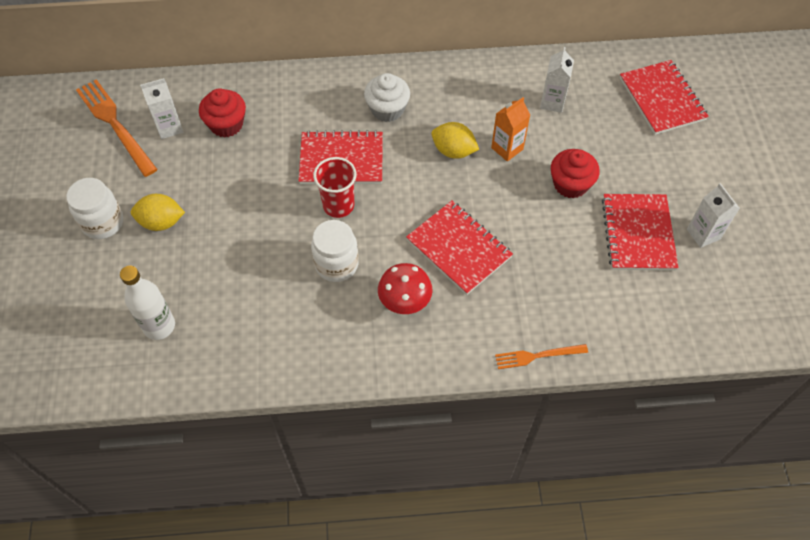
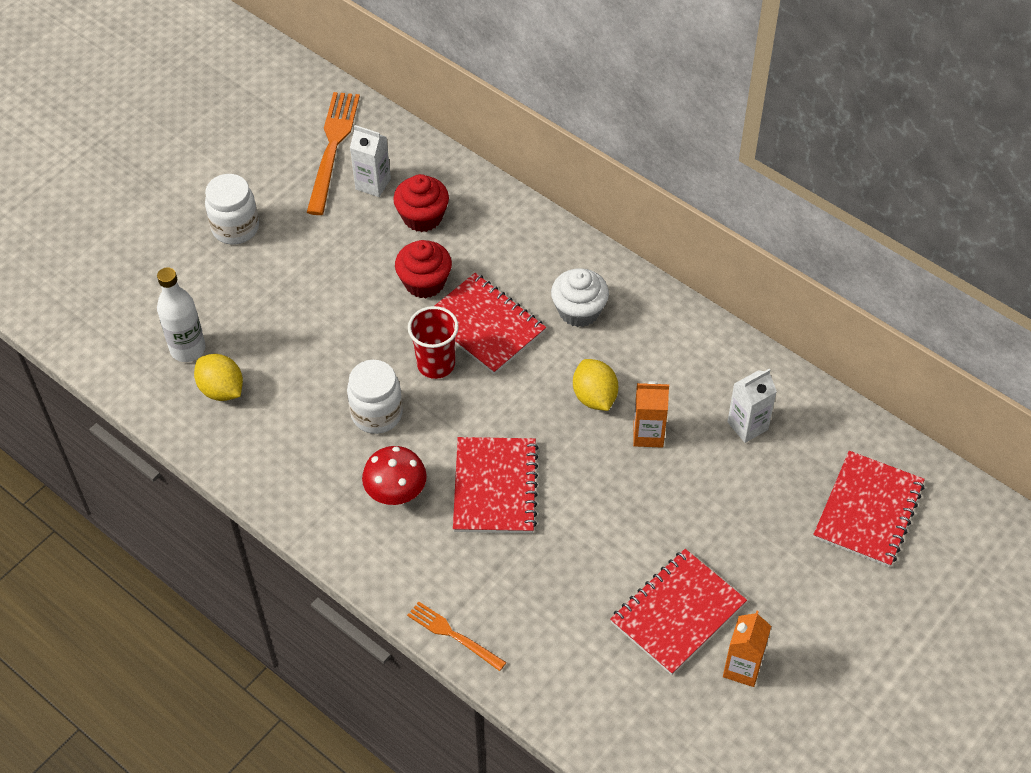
camera: 45 degrees right, 5 degrees down
yellow lemon [131,194,185,231] -> yellow lemon moved to [194,354,243,401]
red cupcake [551,149,600,198] -> red cupcake moved to [395,240,452,298]
white carton [687,183,740,248] -> orange carton [723,611,771,687]

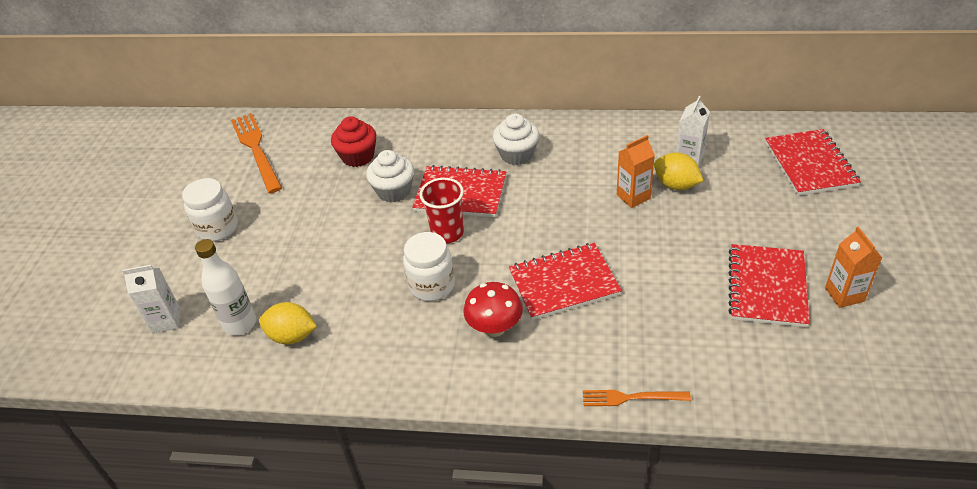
camera: 30 degrees left, 10 degrees down
white carton [350,125,391,197] -> white carton moved to [122,265,181,333]
red cupcake [395,240,452,298] -> white cupcake [366,150,414,202]
red notebook [453,437,539,533] -> red notebook turned 75 degrees counterclockwise [509,243,622,320]
yellow lemon [573,359,618,411] -> yellow lemon moved to [654,152,703,190]

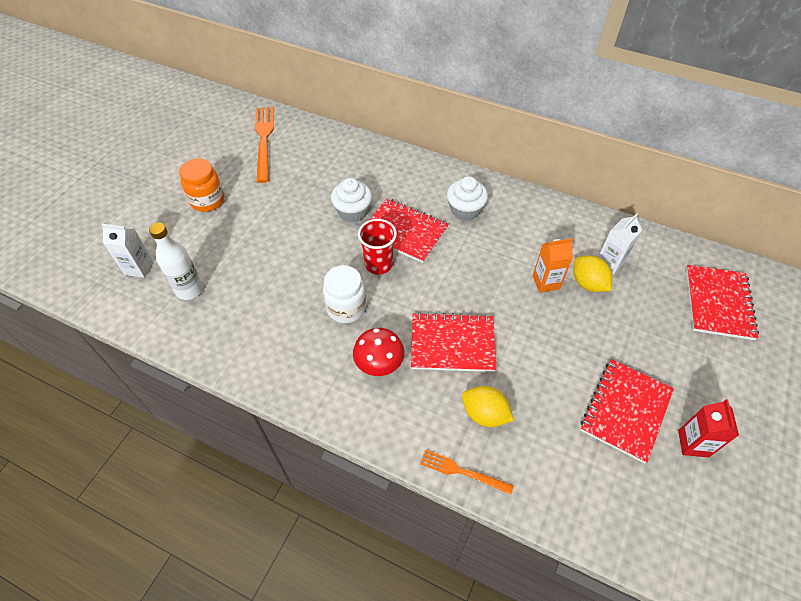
camera: 15 degrees right, 10 degrees up
white jar [182,178,238,242] -> orange jar [179,159,224,212]
yellow lemon [259,302,317,345] -> yellow lemon moved to [462,386,514,427]
red cupcake [331,116,376,167] -> none
orange carton [825,227,882,308] -> red carton [678,399,739,458]

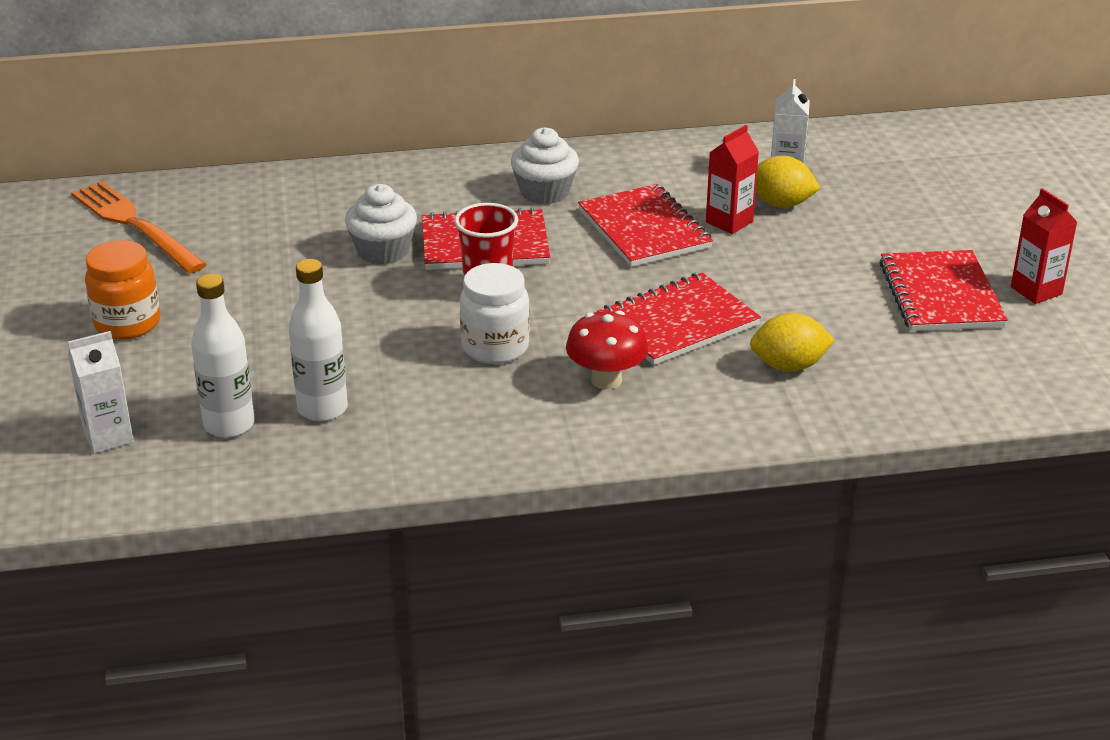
camera: 35 degrees left, 20 degrees down
orange fork [420,450,514,495] -> none
orange carton [533,238,573,293] -> red carton [706,125,759,234]
red notebook [686,265,759,340] -> red notebook moved to [578,184,713,267]
none -> white bottle [289,259,348,422]

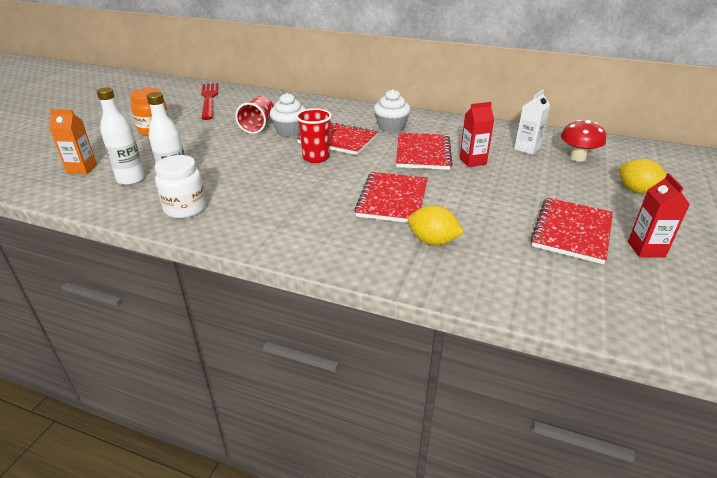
camera: 30 degrees right, 0 degrees up
white carton [68,331,134,453] -> orange carton [49,109,97,174]
orange fork [71,181,207,274] -> red fork [201,83,219,120]
white jar [460,263,530,364] -> white jar moved to [155,155,206,219]
red mushroom [566,311,649,389] -> red mushroom moved to [561,120,606,162]
red notebook [597,272,761,365] -> red notebook turned 75 degrees counterclockwise [354,172,428,223]
yellow lemon [756,156,821,208] -> yellow lemon moved to [619,158,666,194]
none -> red cup [235,96,274,134]

